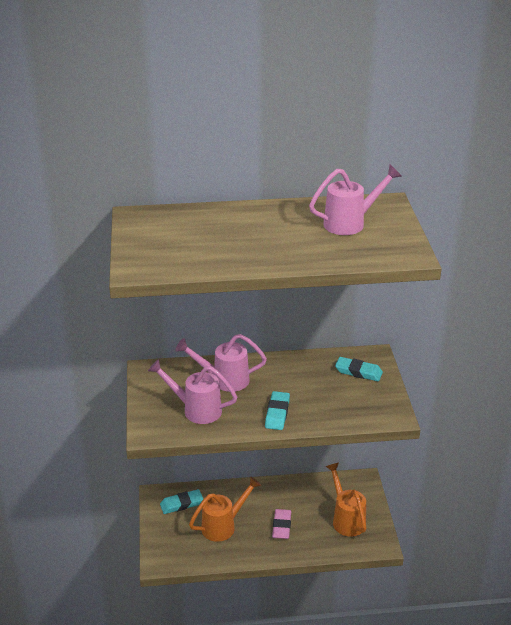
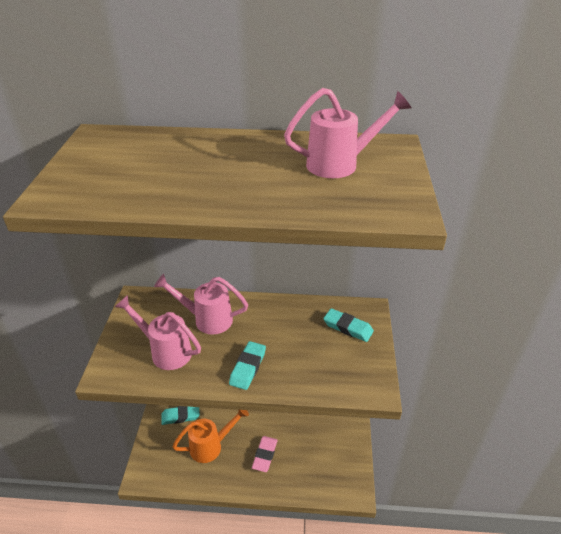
camera: 10 degrees right, 5 degrees up
orange watering can [326,463,366,537] -> none

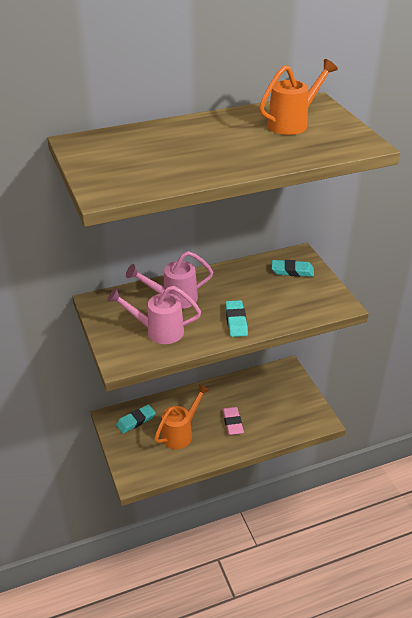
camera: 25 degrees left, 0 degrees up
pink watering can [284,88,411,178] -> orange watering can [259,59,338,135]

